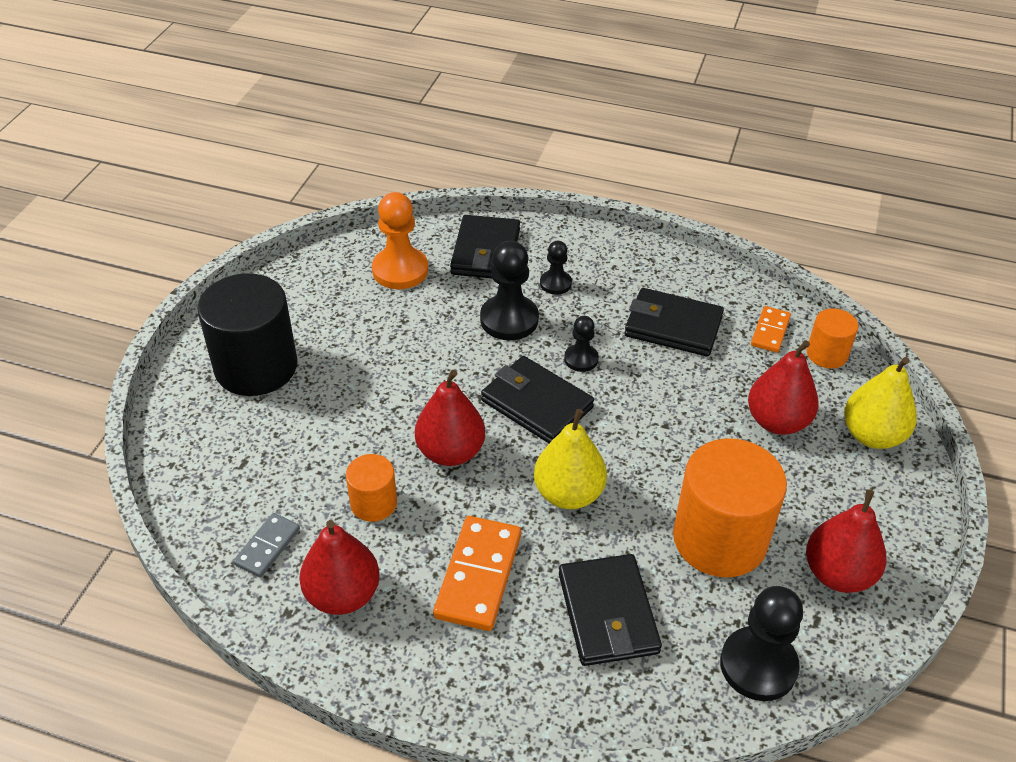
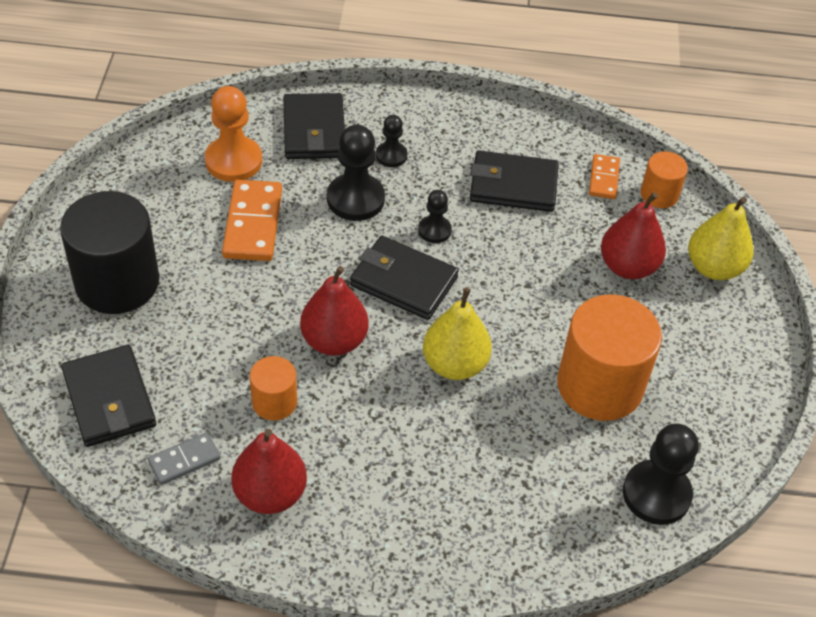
camera: 15 degrees left, 5 degrees up
grey domino [233,513,300,578] -> grey domino turned 45 degrees clockwise [148,432,221,485]
orange domino [433,516,521,631] -> orange domino moved to [222,180,282,261]
black wallet [559,554,662,666] -> black wallet moved to [61,345,156,447]
red pear [806,489,887,593] -> none

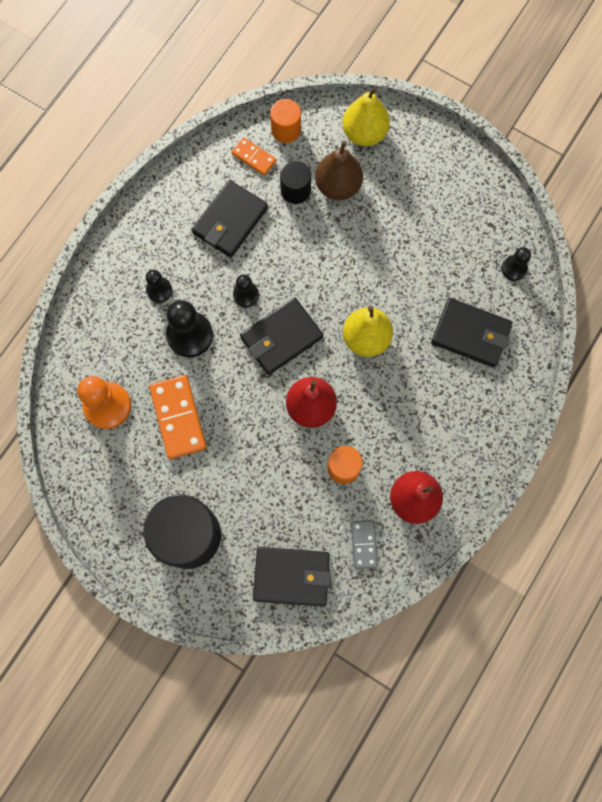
camera: 60 degrees left, 25 degrees up
orange domino [222,180,282,261] -> orange domino turned 45 degrees clockwise [149,375,206,459]
black wallet [283,93,345,159] -> black wallet moved to [431,298,512,367]
orange cylinder [557,294,662,421] -> none
red pear [601,192,666,279] -> brown pear [315,141,363,200]
black pawn [623,424,698,525] -> black pawn [501,247,531,281], size x0.56
none -> black cylinder [280,161,311,204]

